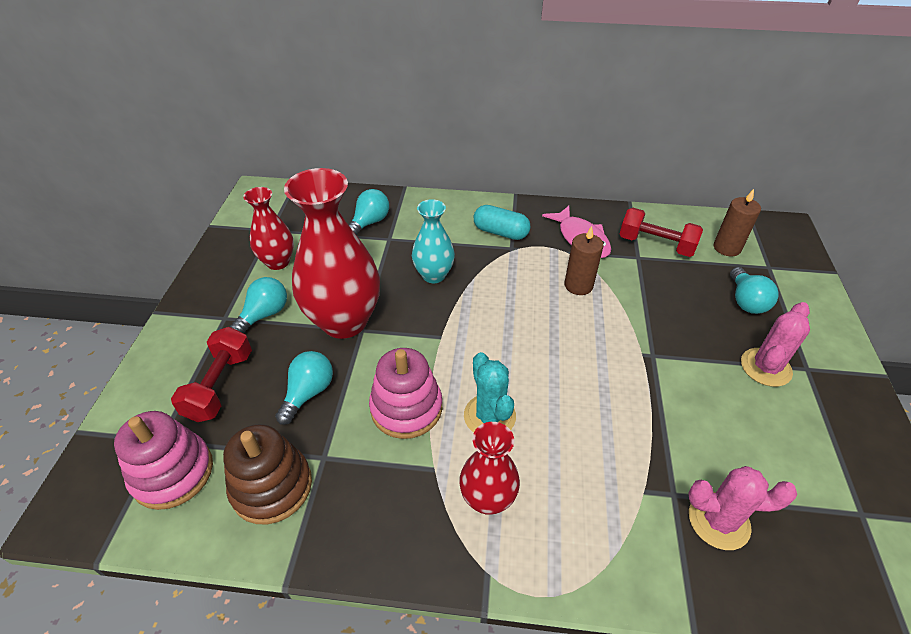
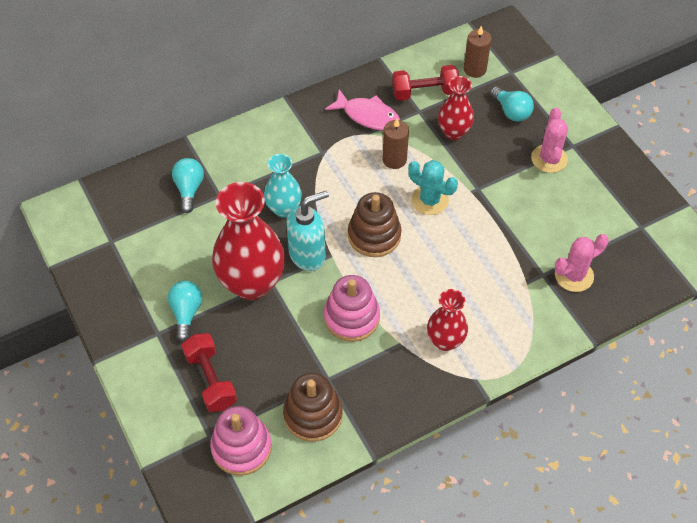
camera: 35 degrees left, 10 degrees up
red vase [243,187,294,270] -> red vase moved to [438,76,474,140]
turquoise light bulb [275,351,333,425] -> none
turquoise cactus [464,352,516,433] -> turquoise cactus moved to [408,160,458,215]
turquoise capsule [474,205,531,240] -> none
none -> turquoise soap dispenser [287,191,329,271]
none -> brown stacking toy [348,192,401,257]

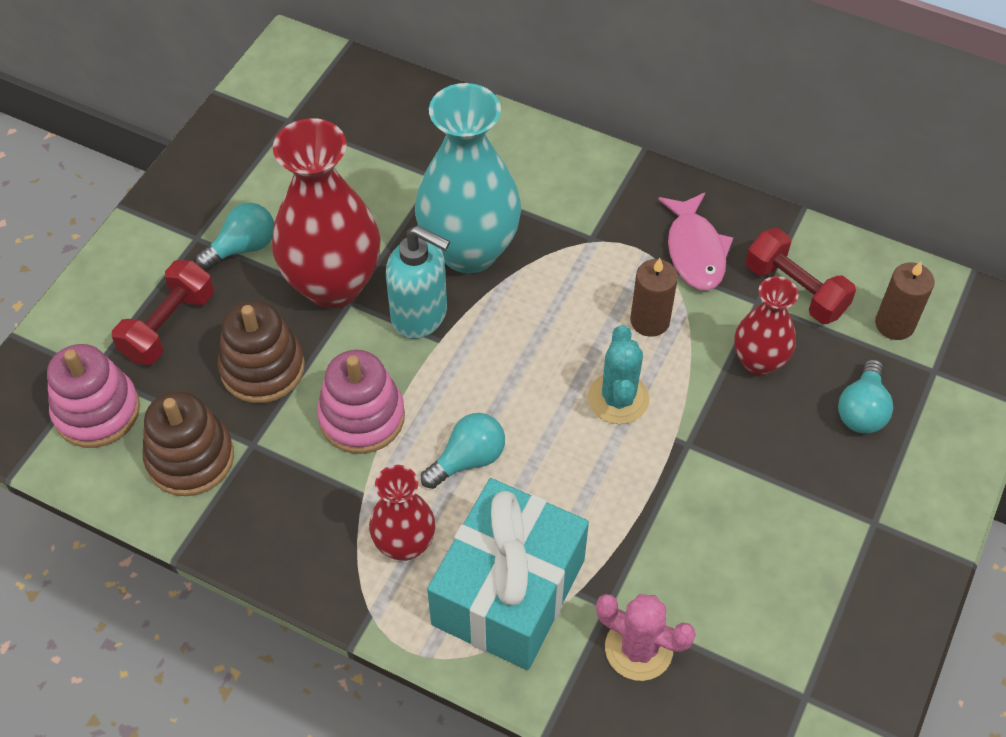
camera: 55 degrees right, 0 degrees up
turquoise light bulb [172,158,204,213] -> turquoise light bulb moved to [421,413,505,489]
turquoise vase [264,154,302,217] -> turquoise vase [415,83,521,273], size x1.80
brown stacking toy [348,192,401,257] -> brown stacking toy moved to [218,301,305,403]
pink cactus [531,107,568,173] -> none
none -> turquoise gift [427,478,589,670]

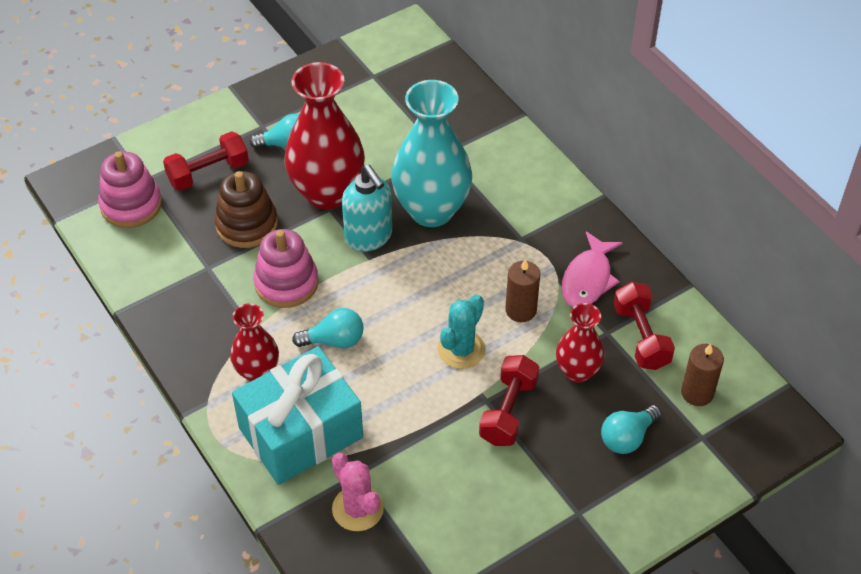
camera: 30 degrees right, 5 degrees down
brown stacking toy [143,391,234,496] -> none
none -> red dumbbell [479,355,539,446]

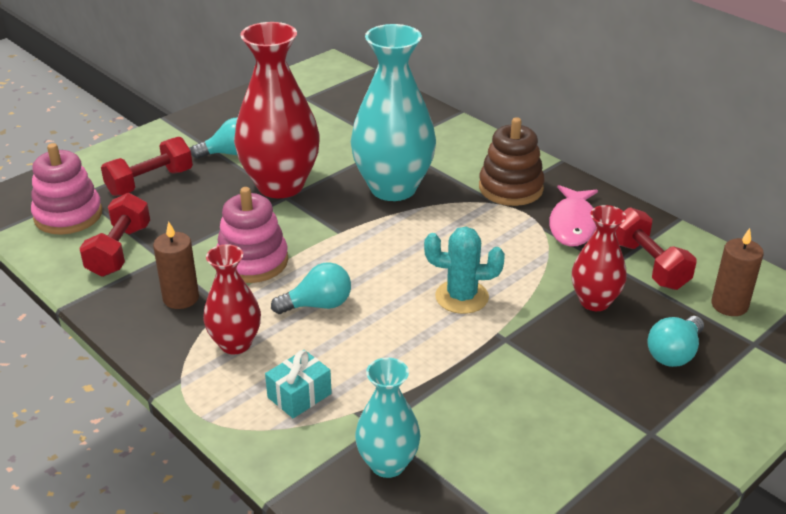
camera: 10 degrees left, 15 degrees down
brown stacking toy [214,171,278,248] -> brown stacking toy moved to [479,117,545,206]
turquoise gift [232,346,363,485] -> turquoise gift [265,350,332,418], size x0.42
pink cactus [332,453,384,531] -> turquoise vase [355,357,421,478]
turquoise soap dispenser [342,165,392,252] -> none
turquoise cactus [438,294,485,369] -> turquoise cactus turned 75 degrees clockwise [424,227,505,314]
red dumbbell [479,355,539,446] -> red dumbbell moved to [79,193,150,277]
brown candle [505,259,540,322] -> brown candle moved to [153,221,199,309]

